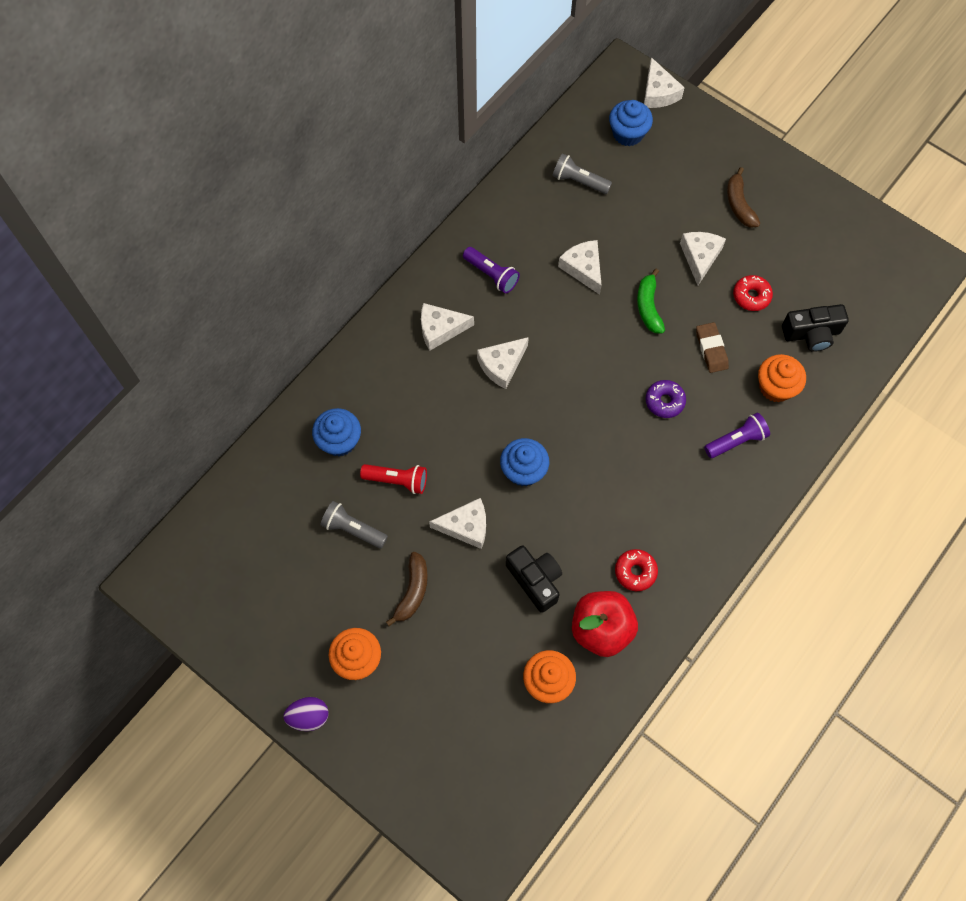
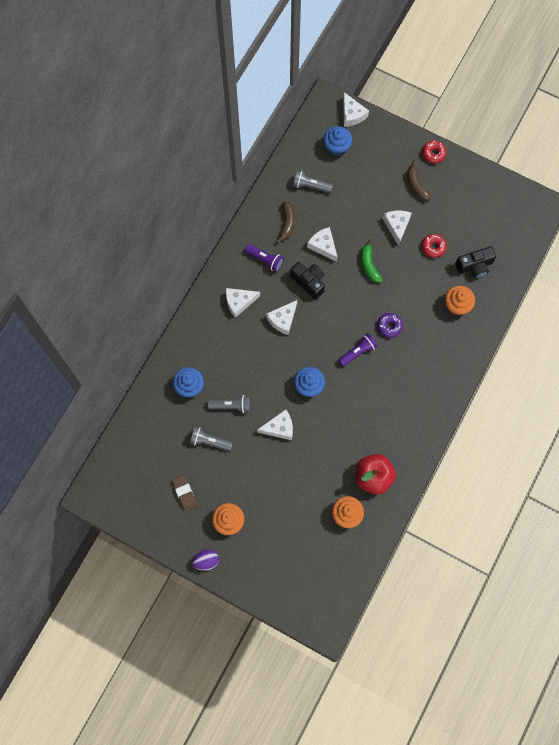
camera: 10 degrees left, 5 degrees up
red flashlight [360,464,427,494] -> grey flashlight [208,395,250,413]
brown banana [386,552,428,626] -> brown banana moved to [276,201,295,243]
black camera [506,545,562,613] -> black camera moved to [290,262,325,299]
red donut [615,549,658,591] -> red donut moved to [422,141,447,164]
brown eraser [696,322,729,373] -> brown eraser moved to [172,475,197,511]
purple flashlight [704,413,770,458] -> purple flashlight moved to [339,333,378,367]

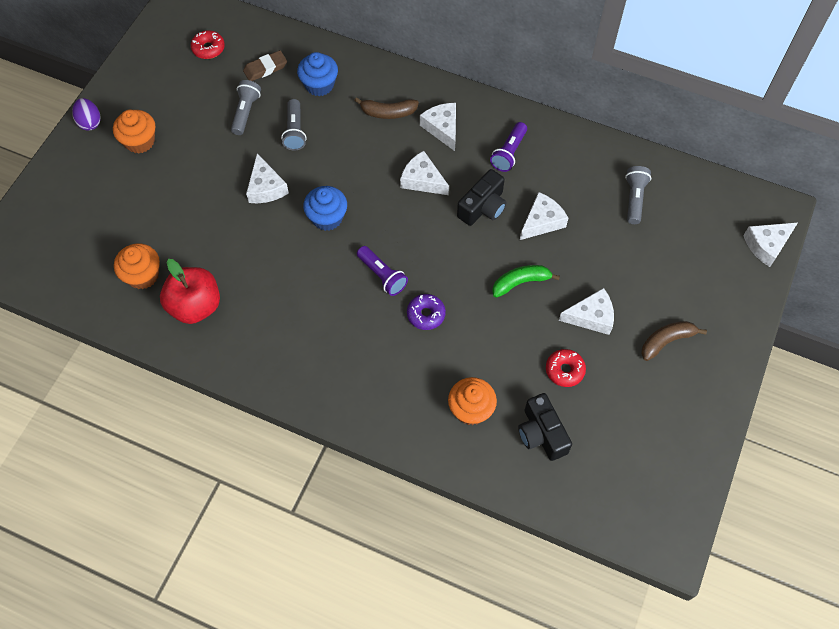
camera: 85 degrees right, 10 degrees down
brown eraser [172,475,197,511] -> brown eraser moved to [243,50,287,81]
brown banana [276,201,295,243] -> brown banana moved to [354,97,419,119]
blue cupcake [323,126,352,156] -> none
red donut [422,141,447,164] -> red donut moved to [191,30,225,59]

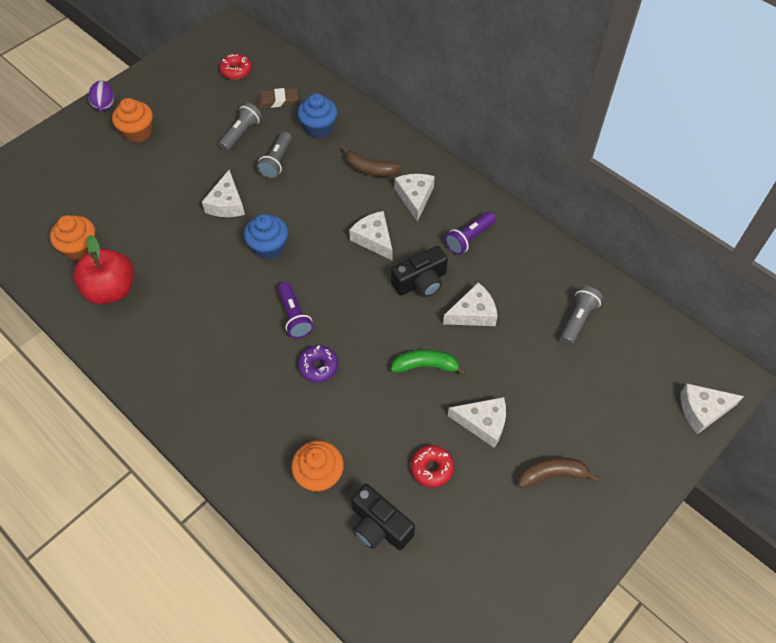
camera: 20 degrees right, 5 degrees down
black camera [518,393,572,461] -> black camera turned 45 degrees counterclockwise [351,484,415,550]

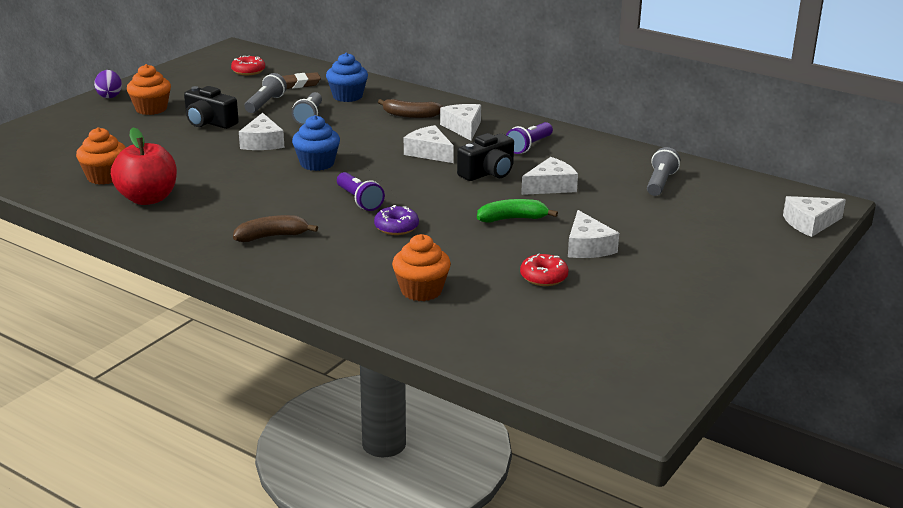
camera: 10 degrees left, 30 degrees down
black camera [351,484,415,550] -> black camera moved to [184,86,239,129]
white cheese [448,397,506,448] -> white cheese turned 75 degrees clockwise [568,210,619,258]
brown banana [518,457,599,488] -> brown banana moved to [233,215,318,242]

